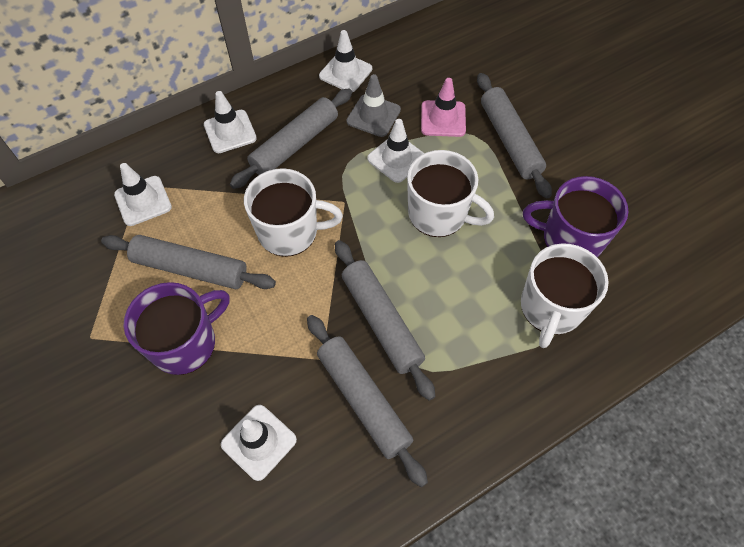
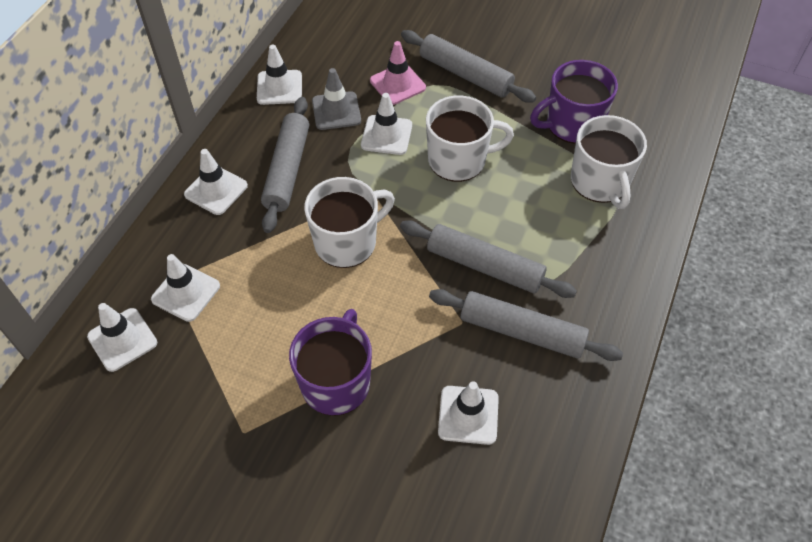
camera: 35 degrees left, 5 degrees down
grey rolling pin [101,235,276,289] -> none
none -> white traffic cone [87,303,157,372]

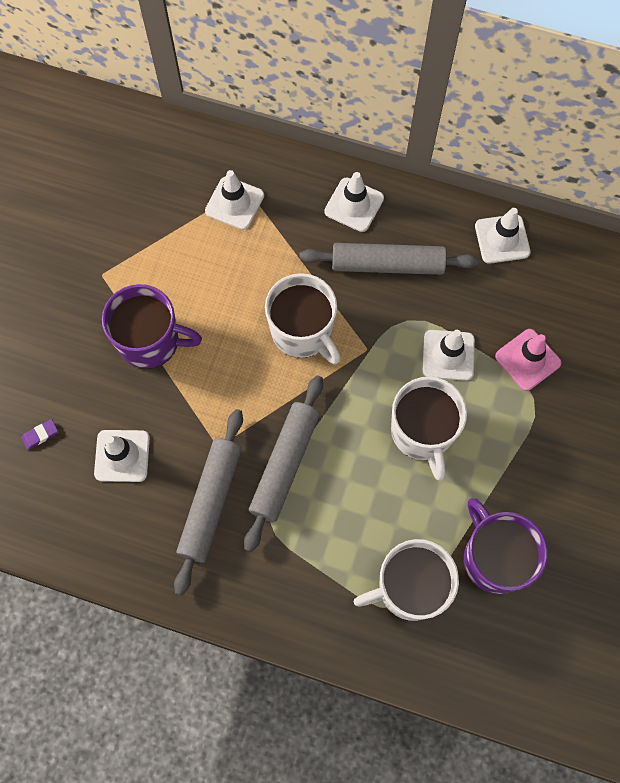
camera: 85 degrees right, 15 degrees up
white traffic cone [87,303,157,372] -> none
grey traffic cone [312,68,361,130] -> none
grey rolling pin [401,30,536,103] -> none
none -> purple eraser [22,419,58,450]

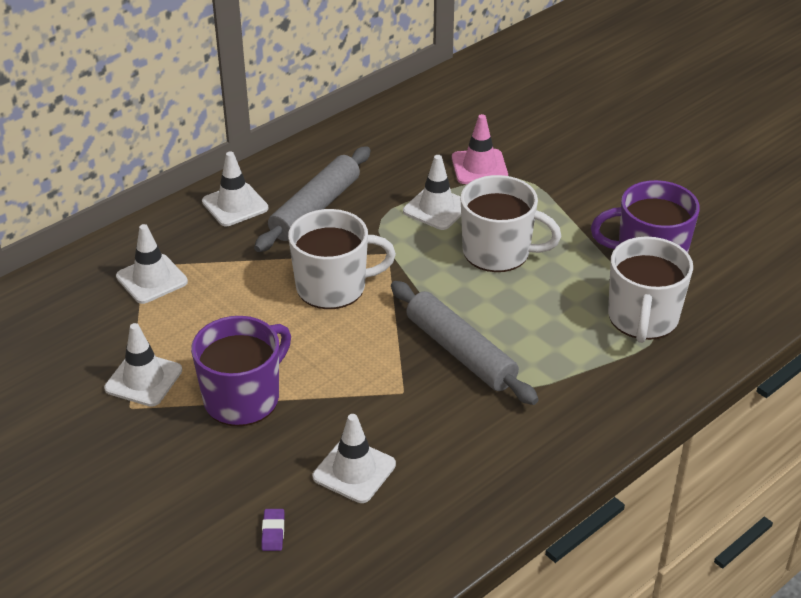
camera: 60 degrees left, 30 degrees down
grey rolling pin [174,409,243,596] -> none
white traffic cone [475,208,531,264] -> white traffic cone moved to [104,323,182,407]

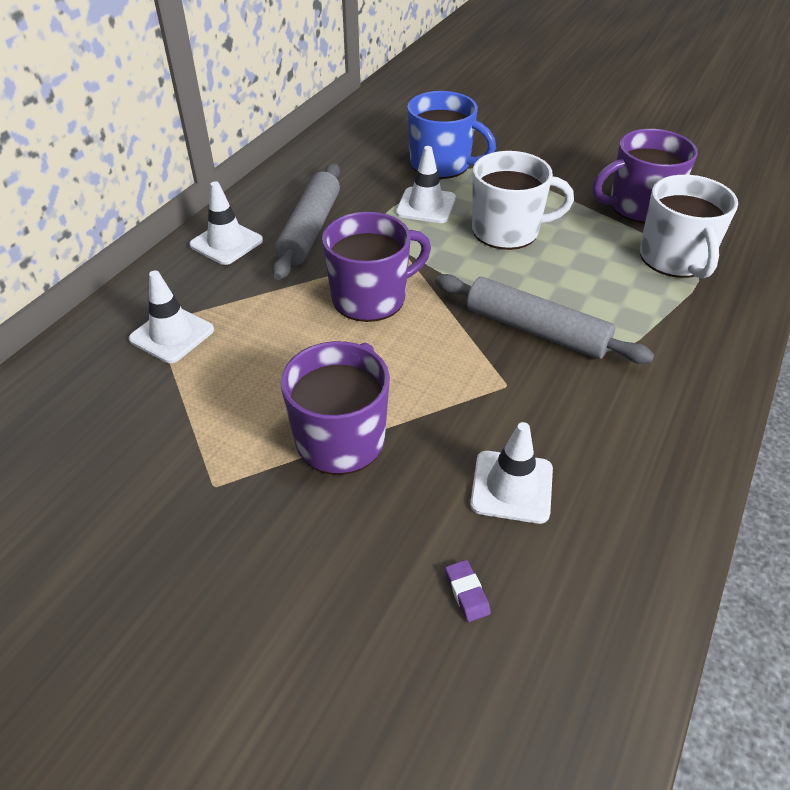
camera: 20 degrees left, 5 degrees up
white traffic cone [104,323,182,407] -> none
white mug [288,209,396,309] -> purple mug [322,212,431,322]
pink traffic cone [452,114,508,184] -> blue mug [407,91,496,179]

